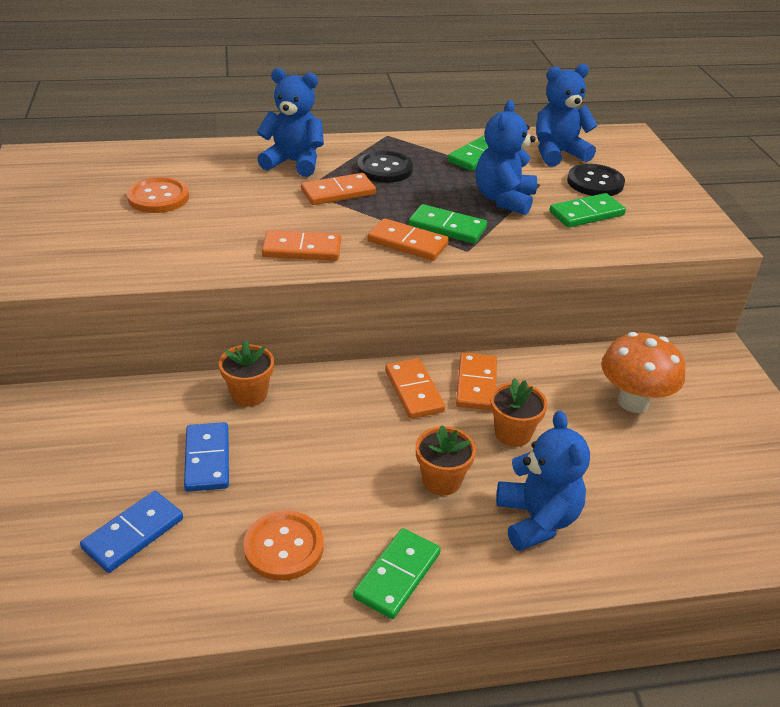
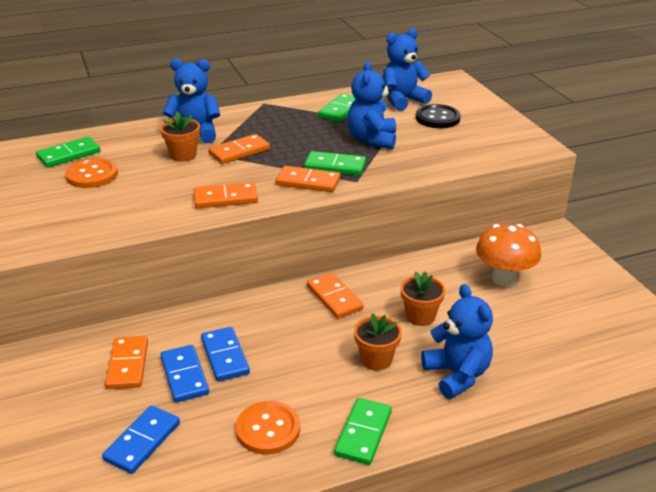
camera: 10 degrees left, 5 degrees down
orange flower pot [219,340,274,407] -> orange flower pot moved to [160,112,200,162]
black button [357,150,413,183] -> none
orange domino [456,352,497,410] -> orange domino moved to [105,336,148,389]
green domino [549,193,626,228] -> green domino moved to [36,137,100,167]
none -> blue domino [201,327,250,381]

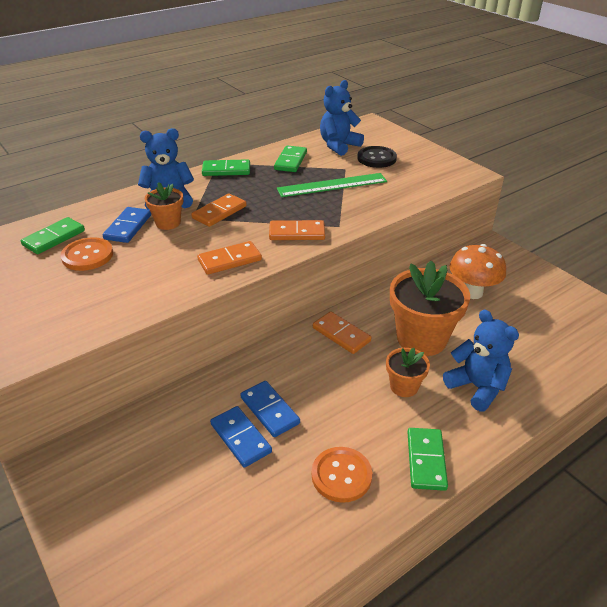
camera: 15 degrees left, 5 degrees up
blue domino [102,405,180,474] -> blue domino moved to [103,207,151,243]
orange domino [105,336,148,389] -> none
green domino [304,151,366,175] -> green domino moved to [202,159,250,176]
blue teddy bear [347,61,396,149] -> green ruler [277,173,387,197]
orange flower pot [400,271,445,326] -> orange flower pot [390,261,470,356], size x1.93

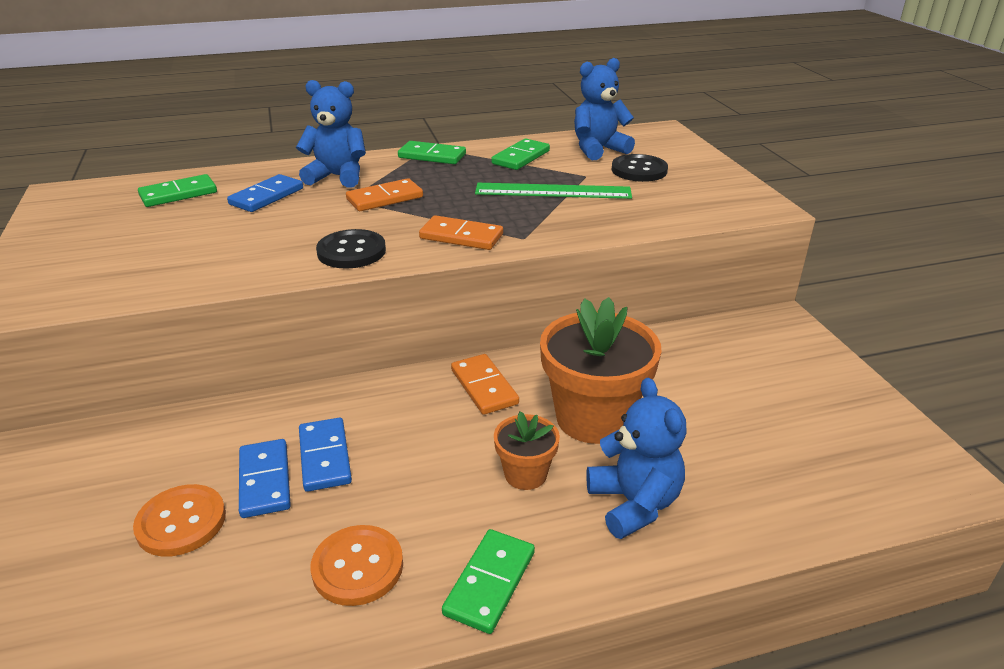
camera: 20 degrees right, 5 degrees down
orange button [61,237,113,271] -> orange button moved to [133,484,226,556]
orange flower pot [145,182,183,230] -> none
orange domino [197,241,262,275] -> black button [316,229,386,269]
orange mushroom [449,244,506,299] -> none

